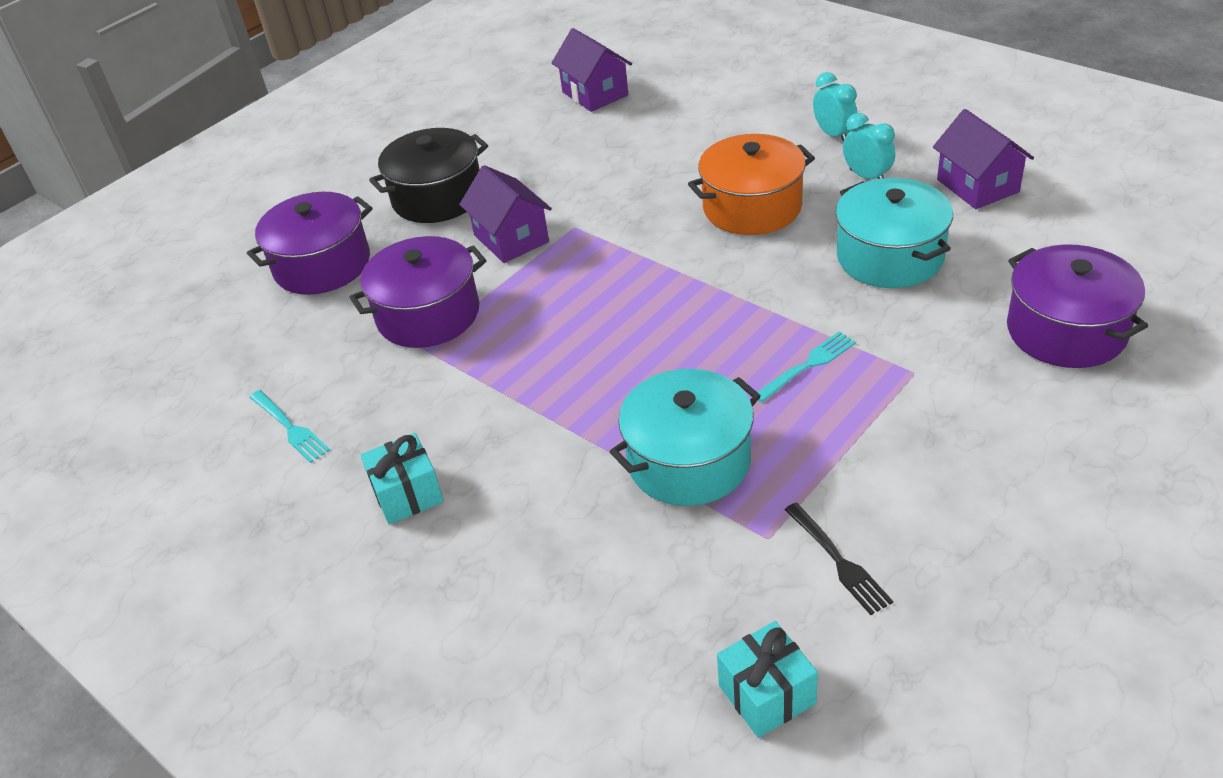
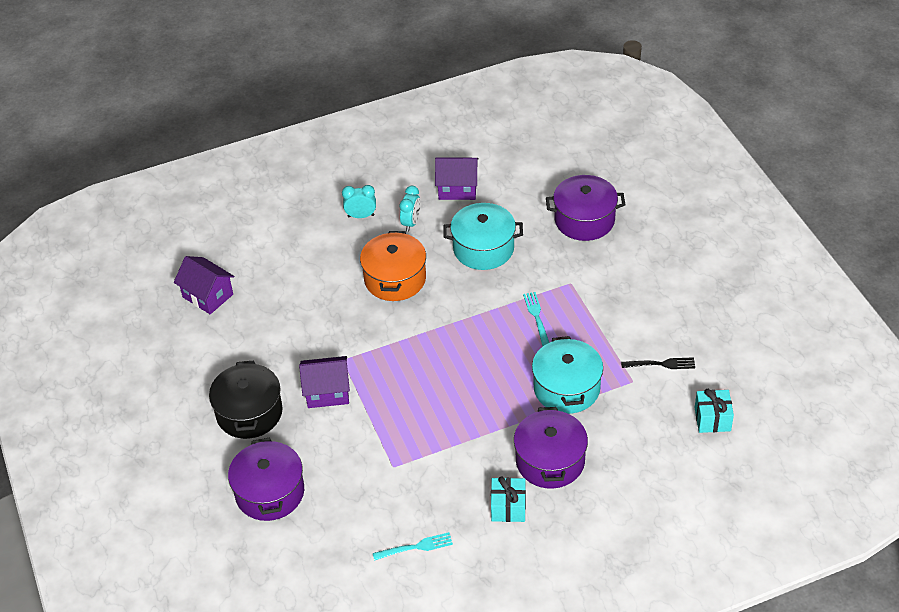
camera: 65 degrees left, 5 degrees up
purple pot [349,236,487,348] -> purple pot moved to [514,407,588,489]
purple house [552,28,632,112] -> purple house turned 45 degrees clockwise [174,256,235,314]
turquoise clock [843,113,895,179] -> turquoise clock turned 120 degrees clockwise [400,186,421,232]

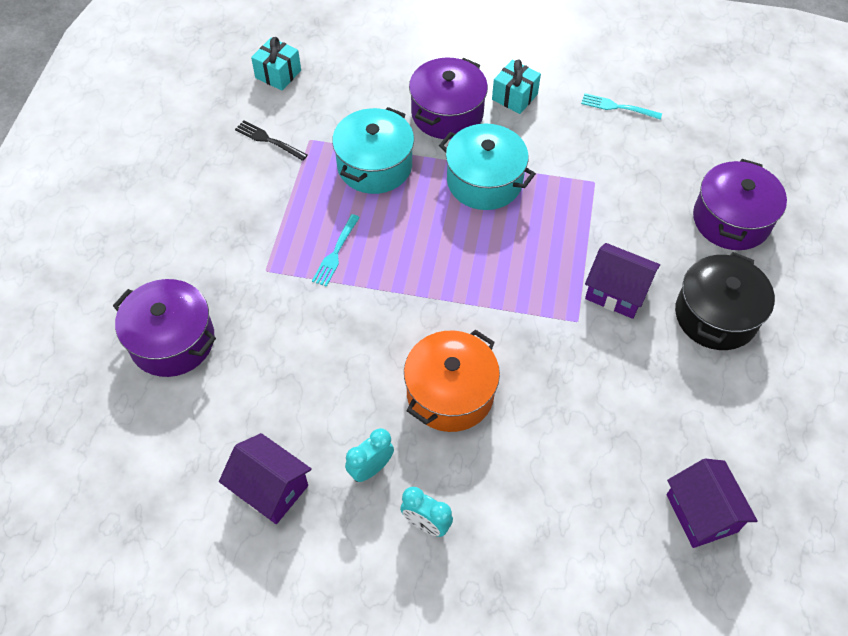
camera: 150 degrees left, 10 degrees up
turquoise pot [443,203,523,270] -> turquoise pot moved to [439,124,536,210]

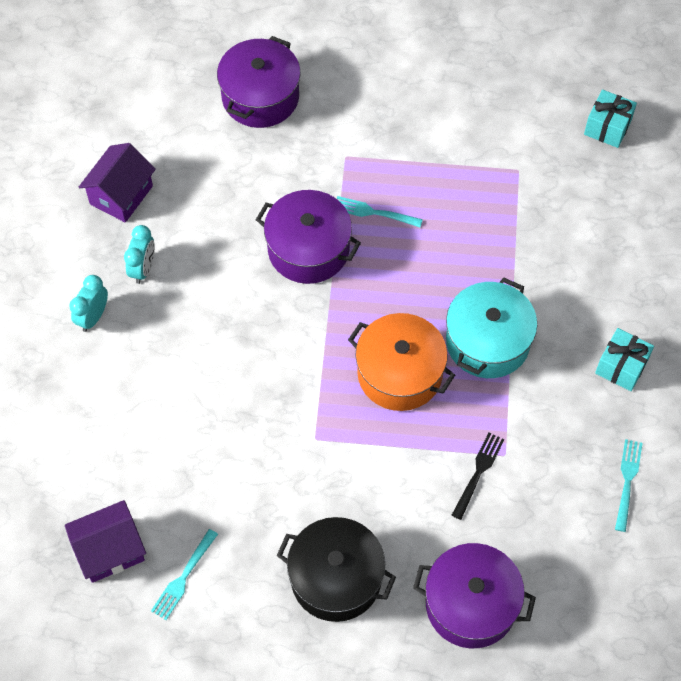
camera: 85 degrees right, 5 degrees up
black fork [235,121,307,161] -> black fork moved to [452,433,504,520]
turquoise pot [332,107,414,194] -> none
turquoise clock [345,428,394,482] -> turquoise clock turned 60 degrees clockwise [124,225,155,284]
orange pot [404,329,500,432] -> orange pot moved to [348,313,455,411]
purple pot [409,57,488,139] -> purple pot moved to [256,190,361,284]
purple house [585,243,660,319] -> none
none -> turquoise fork [151,529,218,620]

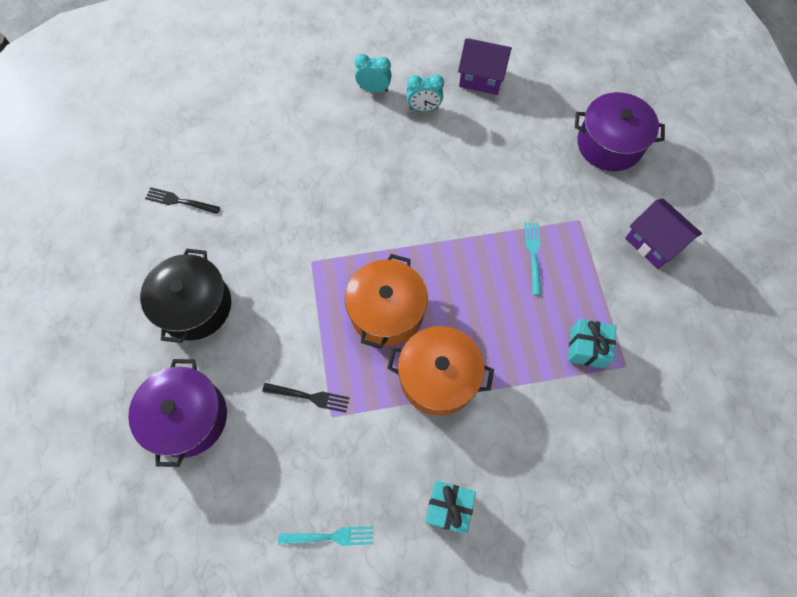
camera: 75 degrees right, 5 degrees up
purple house [65,500,146,583] -> purple house moved to [625,199,702,269]
turquoise fork [151,529,218,620] -> black fork [145,187,220,214]
purple pot [256,190,361,284] -> none
turquoise pot [446,278,537,378] -> orange pot [387,326,494,416]
turquoise gift [584,89,637,148] -> turquoise gift moved to [568,319,616,368]

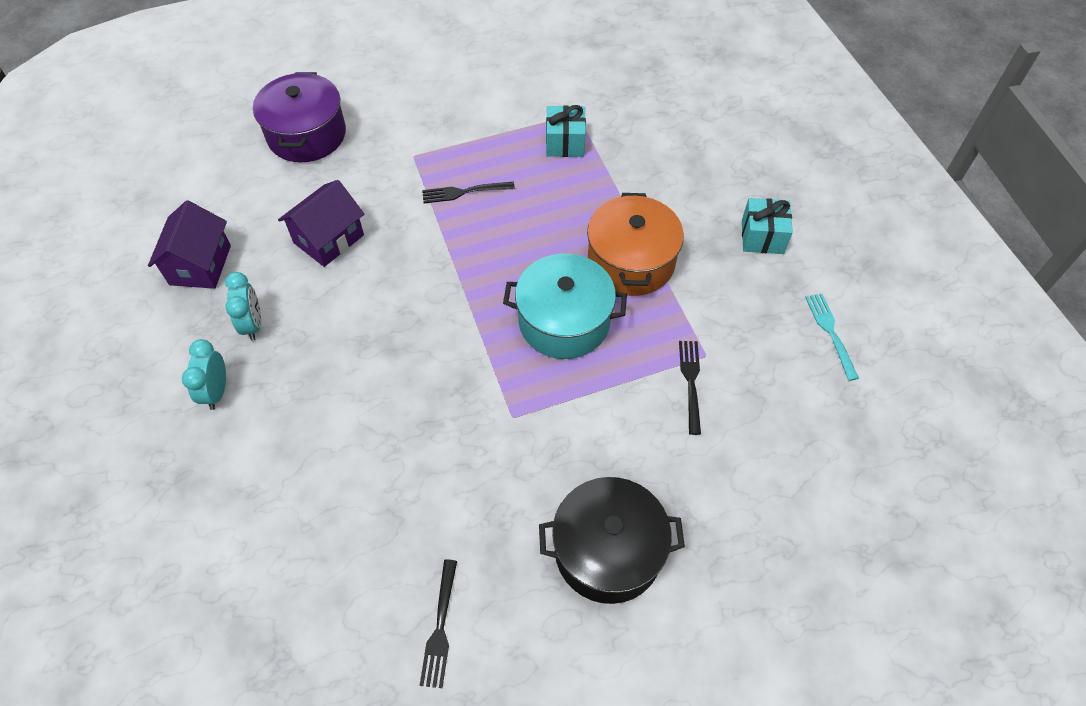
camera: 100 degrees left, 10 degrees down
purple pot [128,359,227,467] -> none
orange pot [345,254,428,349] -> turquoise pot [503,254,627,359]
turquoise fork [524,223,541,295] -> black fork [422,182,515,203]
purple house [625,199,702,269] -> purple house moved to [278,180,364,267]

